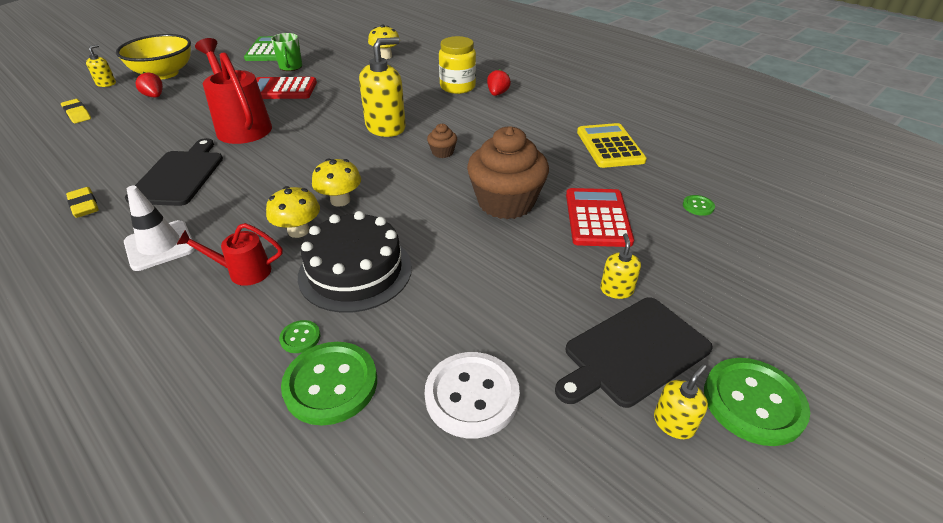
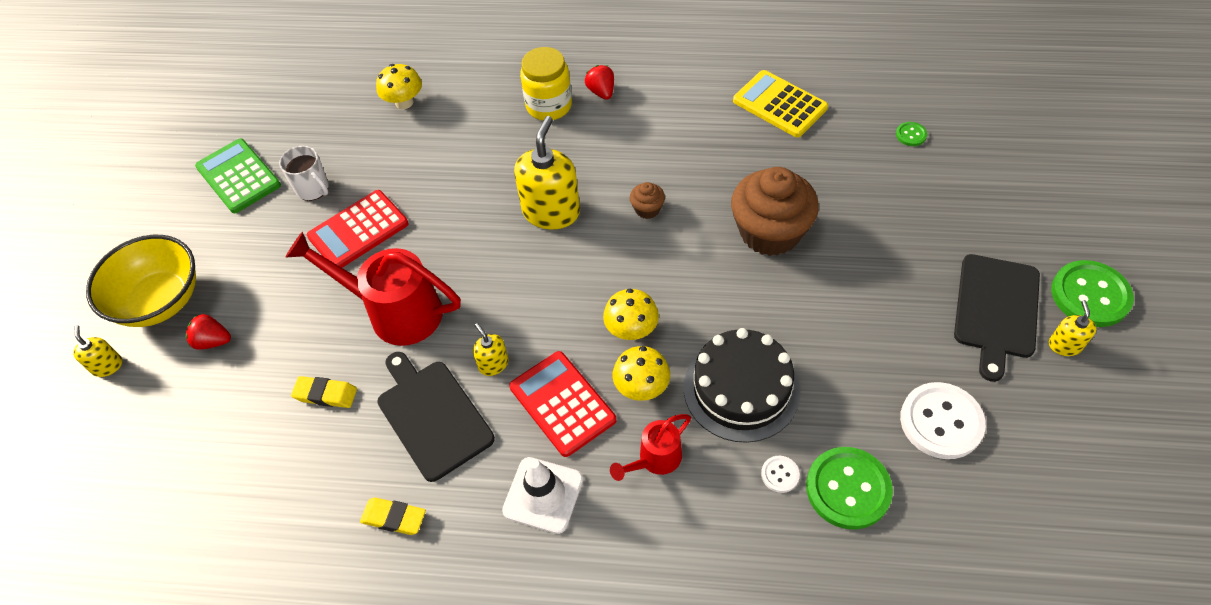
camera: 35 degrees left, 15 degrees up
yellow eraser [61,99,91,124] -> yellow eraser moved to [291,376,357,408]
green mug [271,33,302,71] -> white mug [279,146,329,201]
green button [279,320,320,353] -> white button [761,456,800,493]
red calculator [566,188,634,247] -> red calculator moved to [509,351,616,457]
yellow soap dispenser [600,233,641,299] -> yellow soap dispenser moved to [473,323,509,376]

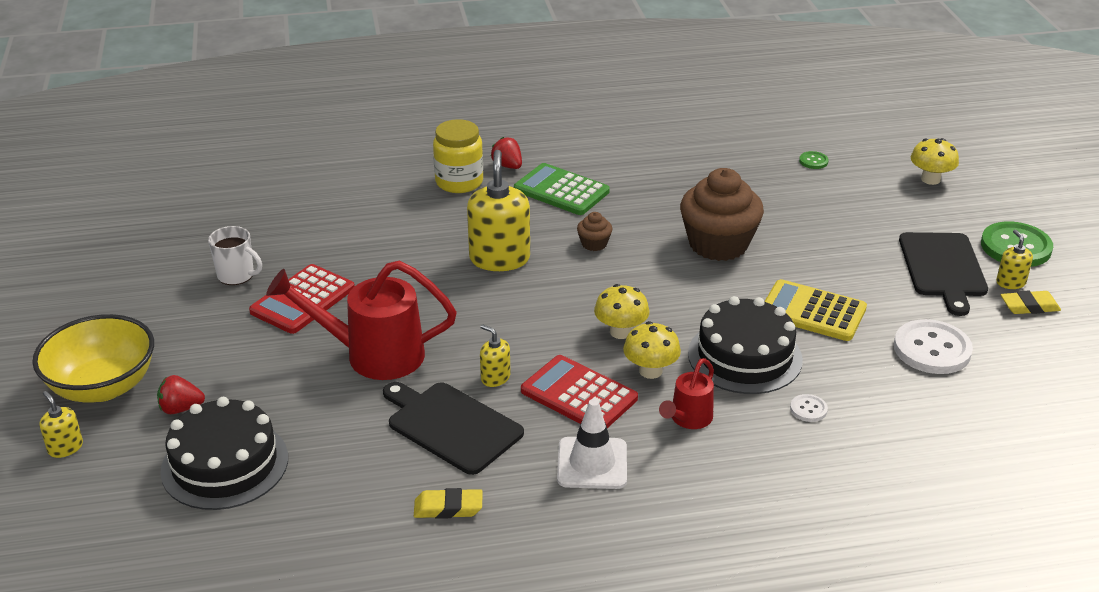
camera: 20 degrees left, 20 degrees down
green calculator [195,138,281,213] -> green calculator moved to [514,163,610,215]
yellow eraser [291,376,357,408] -> yellow eraser moved to [1001,291,1061,314]
yellow mushroom [376,64,422,109] -> yellow mushroom moved to [911,138,959,185]
yellow calculator [733,70,828,137] -> yellow calculator moved to [764,279,867,341]
green button [806,447,893,530] -> none
none -> black cake [160,397,288,510]

